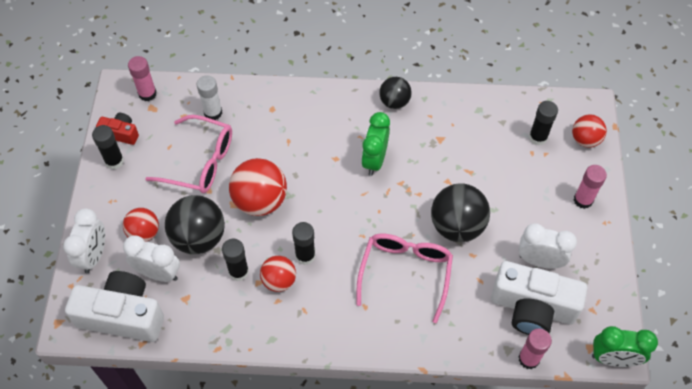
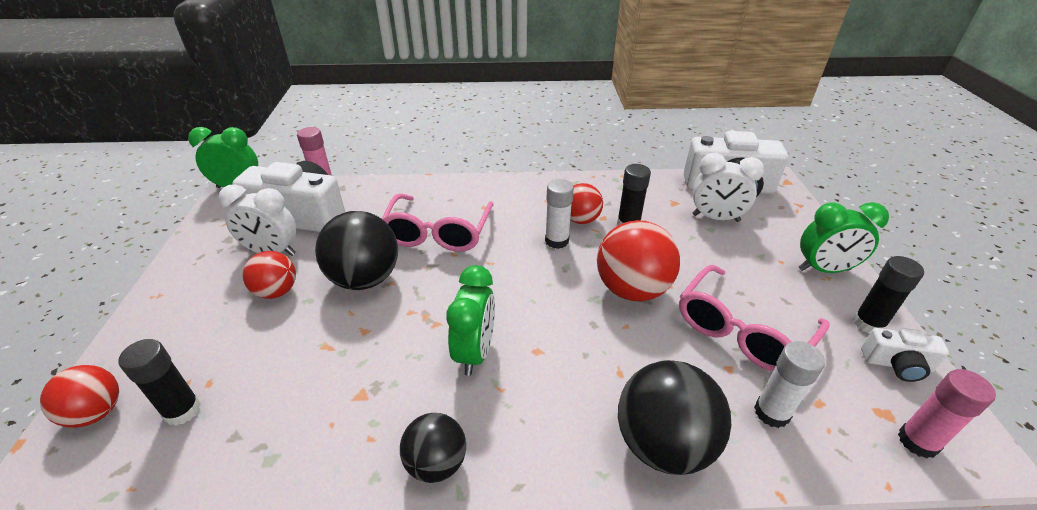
camera: 175 degrees right, 20 degrees down
white clock [63,208,105,273] -> none
red camera [96,113,139,145] -> white camera [861,328,949,382]
red ball [123,208,159,242] -> red ball moved to [243,251,296,299]
pink glasses [145,115,232,193] -> pink glasses turned 60 degrees counterclockwise [679,265,830,372]
black ball [165,195,225,254] -> black ball moved to [618,360,731,475]
black glue stick [292,222,316,265] -> white glue stick [545,179,574,249]
pink glue stick [574,165,607,209] -> none
none -> green clock [799,202,889,273]

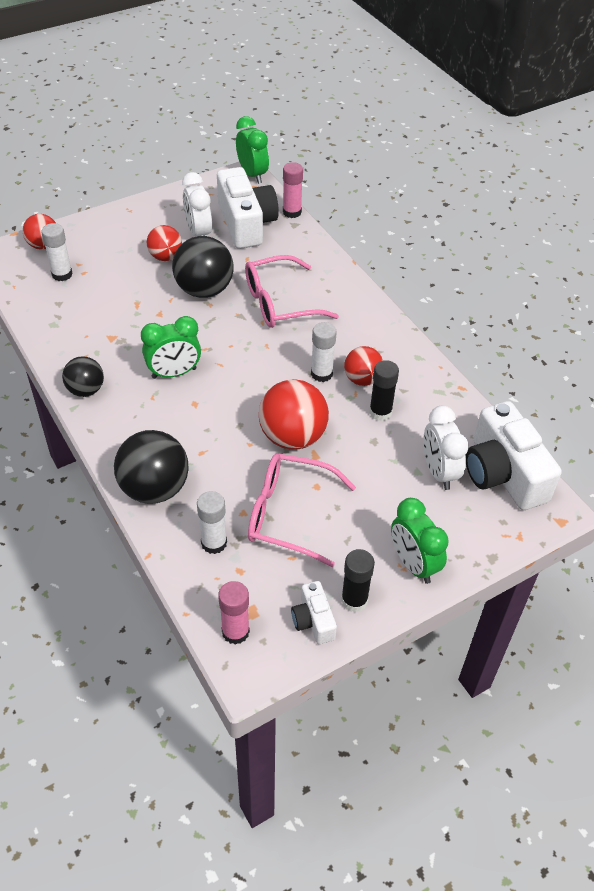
camera: 60 degrees right, 10 degrees up
black glue stick [118,339,201,426] -> white glue stick [41,223,73,281]

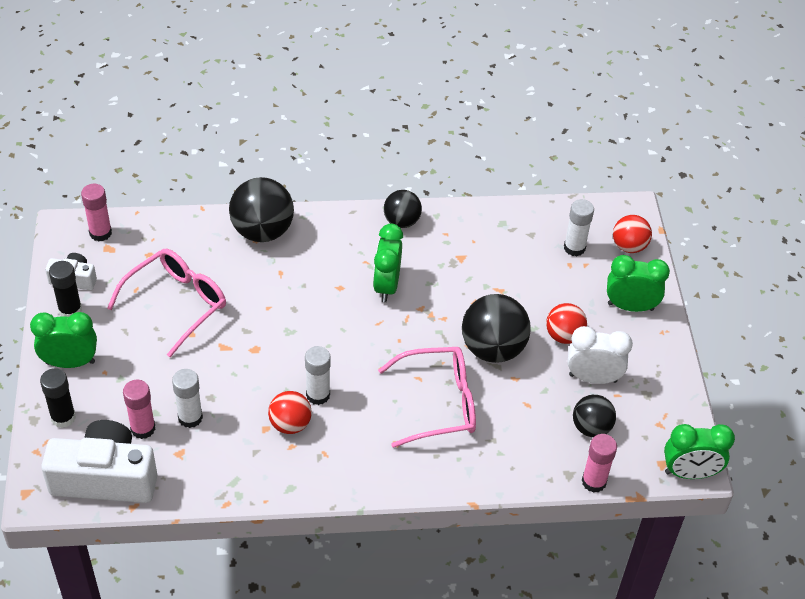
camera: 115 degrees right, 0 degrees up
white glue stick [197,491,227,554] -> white glue stick moved to [172,369,203,428]
white camera [217,167,279,249] -> black ball [573,395,616,437]
pink glasses [245,255,339,328] -> pink glasses turned 75 degrees clockwise [378,347,476,448]
red ball [259,379,329,450] -> none
black glue stick [369,360,399,421] -> black glue stick moved to [40,368,76,428]
white clock [423,406,469,490] -> pink glue stick [123,380,156,439]
none -> green clock [607,255,670,312]

